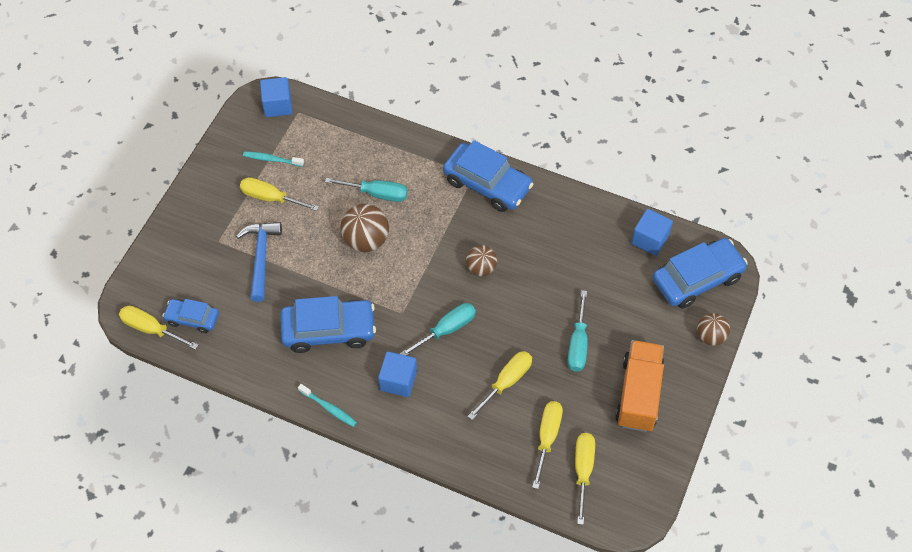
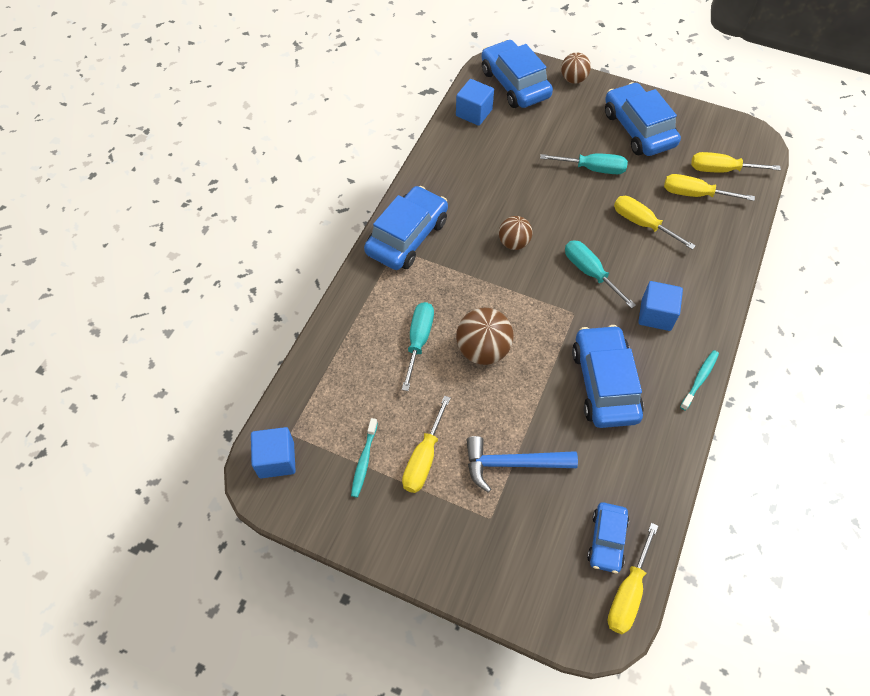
camera: 90 degrees left, 0 degrees up
orange truck [615,340,664,432] -> blue car [605,82,681,156]

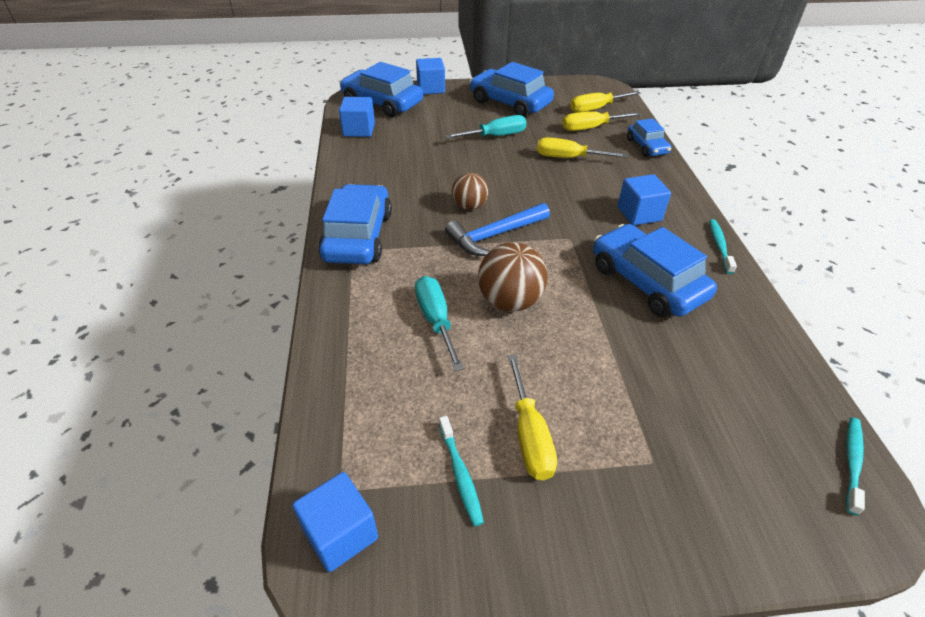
camera: 30 degrees left, 15 degrees down
blue hammer [466,436,578,493] -> blue hammer moved to [445,203,550,256]
brown ball [561,53,591,84] -> blue cube [416,58,445,94]
turquoise screwdriver [565,240,636,309] -> none
blue car [587,502,629,573] -> blue car moved to [627,118,672,157]
yellow screwdriver [607,523,658,634] -> turquoise toothbrush [846,417,865,515]

